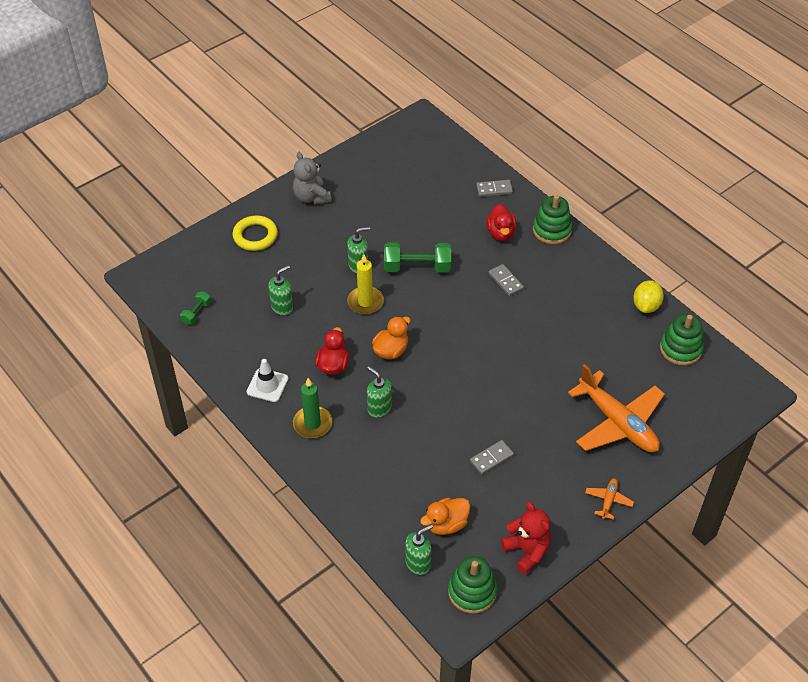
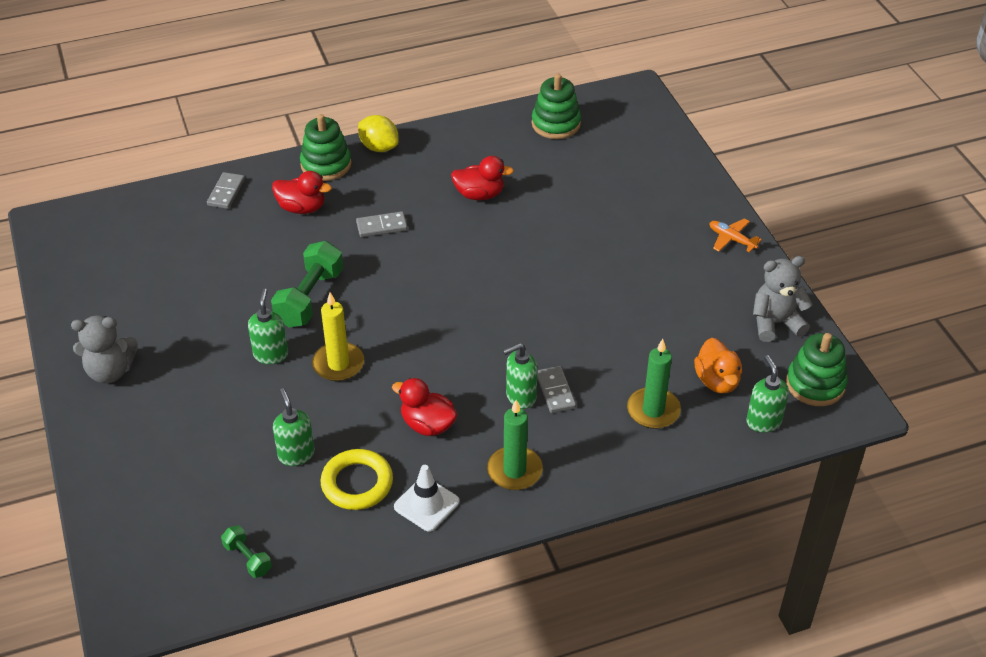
camera: 70 degrees left, 5 degrees down
yellow ring [233,216,278,251] -> yellow ring moved to [320,449,393,510]
orange duck [372,316,411,359] -> none
grey domino [470,440,514,475] -> grey domino moved to [537,366,576,413]
red teddy bear [501,502,551,574] -> grey teddy bear [753,256,813,342]
orange plane [568,364,665,452] -> none
yellow lemon [633,280,664,313] -> yellow lemon moved to [358,115,399,152]
none -> red duck [451,156,514,200]
none -> green candle [627,339,681,429]

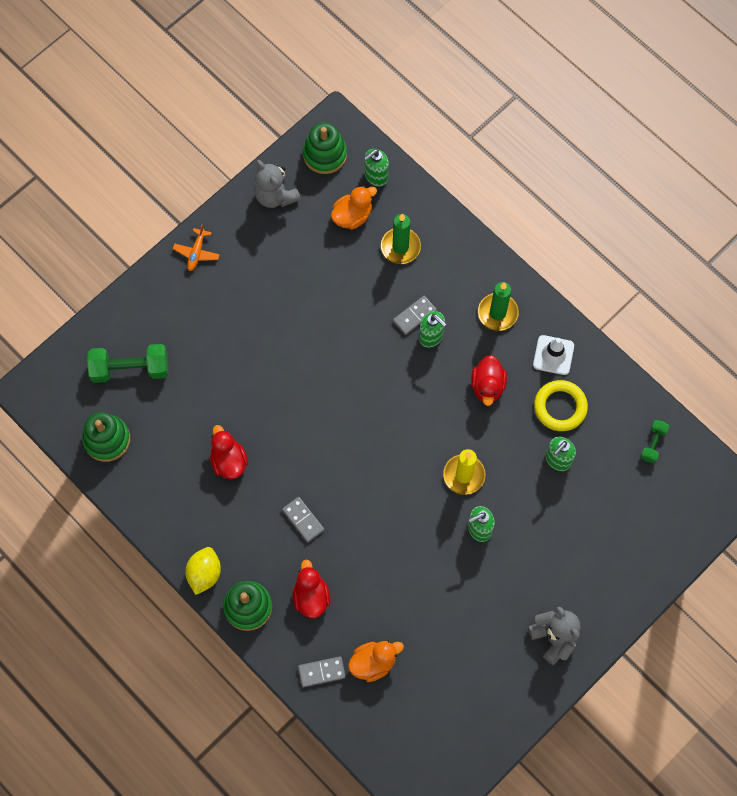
camera: 115 degrees left, 25 degrees up
green dumbbell [271,241,343,328] -> green dumbbell moved to [87,344,168,383]
none -> orange duck [348,641,404,682]

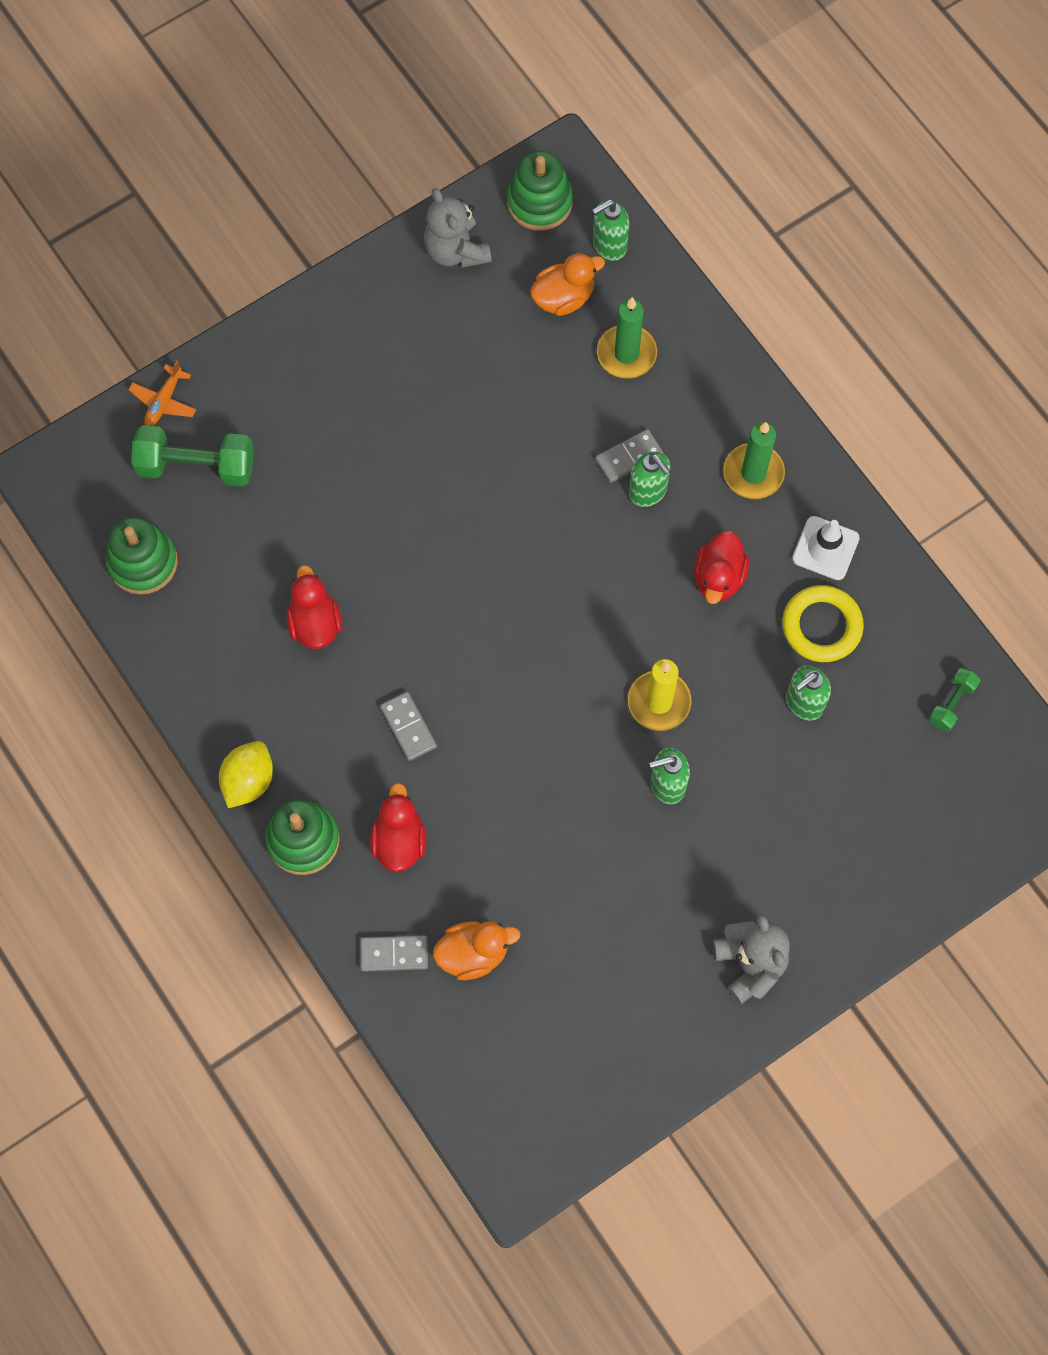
camera: 10 degrees right, 0 degrees up
orange plane [173,224,220,271] -> orange plane moved to [128,360,196,426]

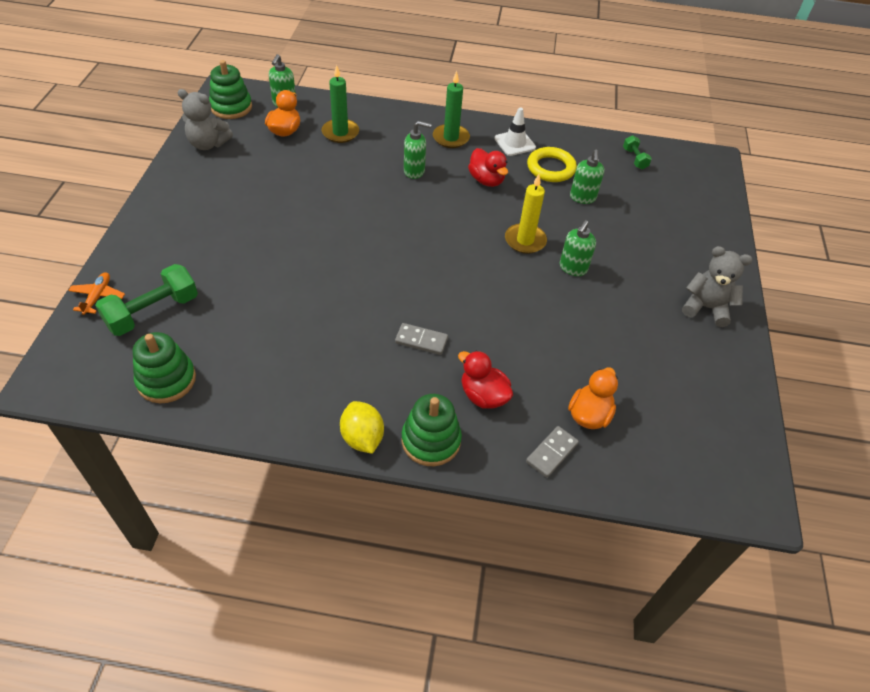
camera: 50 degrees left, 20 degrees down
orange plane [128,360,196,426] -> orange plane turned 150 degrees counterclockwise [68,272,125,315]
red duck [286,565,342,649] -> none
grey domino [595,429,663,483] -> none

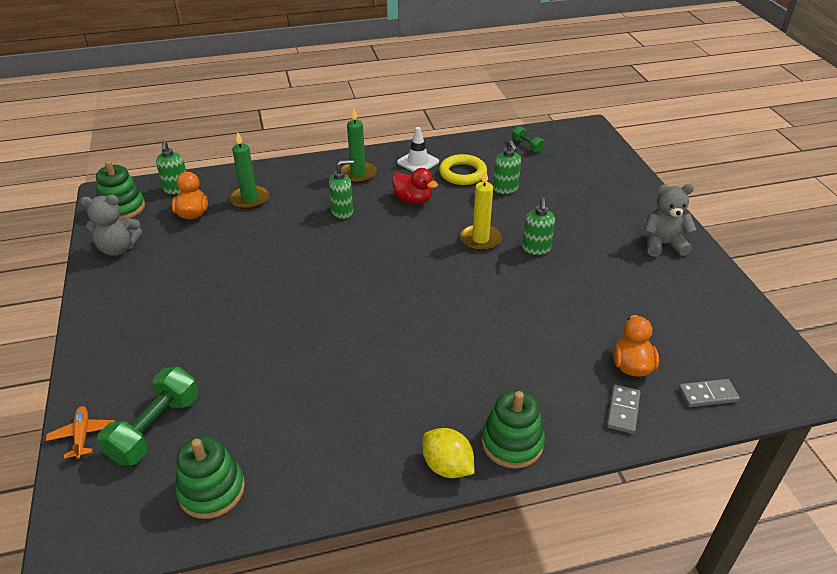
camera: 20 degrees left, 10 degrees down
grey domino [395,323,448,355] -> grey domino moved to [679,379,740,407]
red duck [458,351,513,409] -> none

